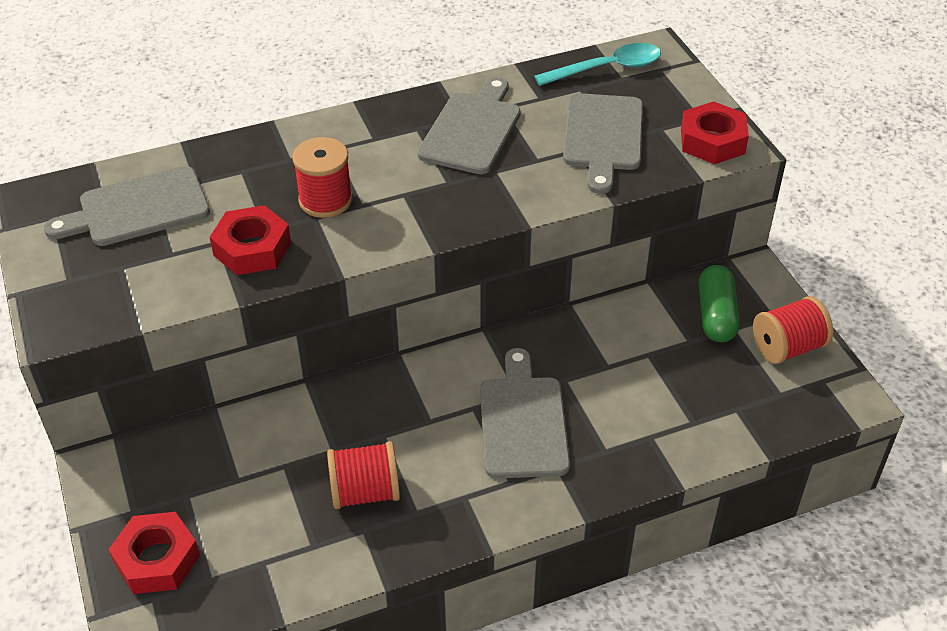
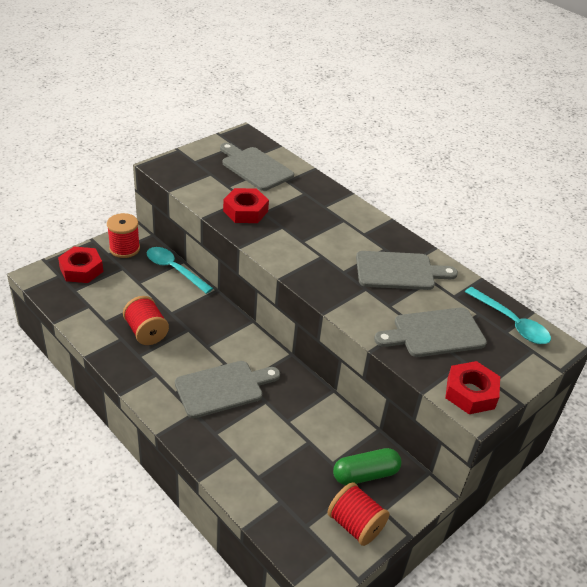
camera: 65 degrees right, 5 degrees down
red spool [292,137,353,218] -> red spool moved to [107,213,140,258]
none -> turquoise spoon [147,247,213,294]

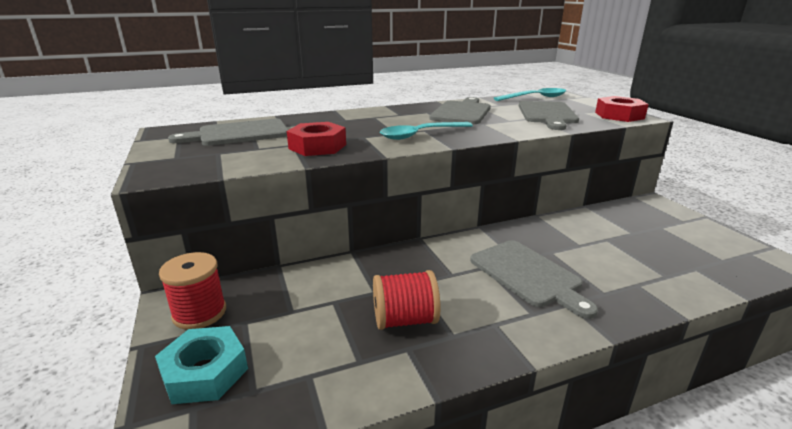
camera: 65 degrees left, 15 degrees down
red nut [58,247,103,283] -> turquoise nut [155,326,248,404]
turquoise spoon [147,247,213,294] -> turquoise spoon moved to [380,122,473,140]
grey cutting board [175,361,280,418] -> grey cutting board turned 150 degrees clockwise [470,240,598,319]
red spool [327,482,389,546] -> none
green capsule [333,448,401,485] -> none

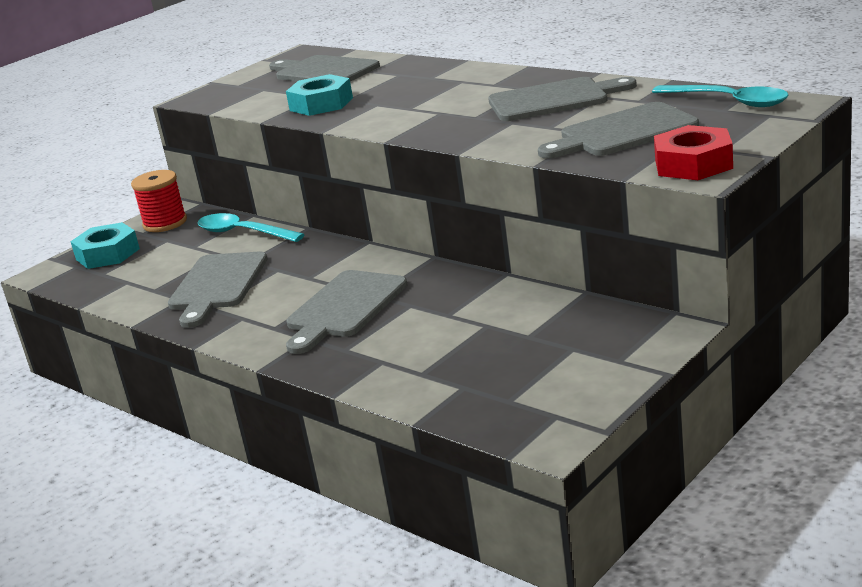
camera: 65 degrees right, 0 degrees up
red nut [287,122,346,156] -> turquoise nut [286,74,353,116]
red spool [373,270,441,330] -> grey cutting board [168,252,268,328]
turquoise spoon [380,122,473,140] -> turquoise spoon moved to [197,213,305,242]

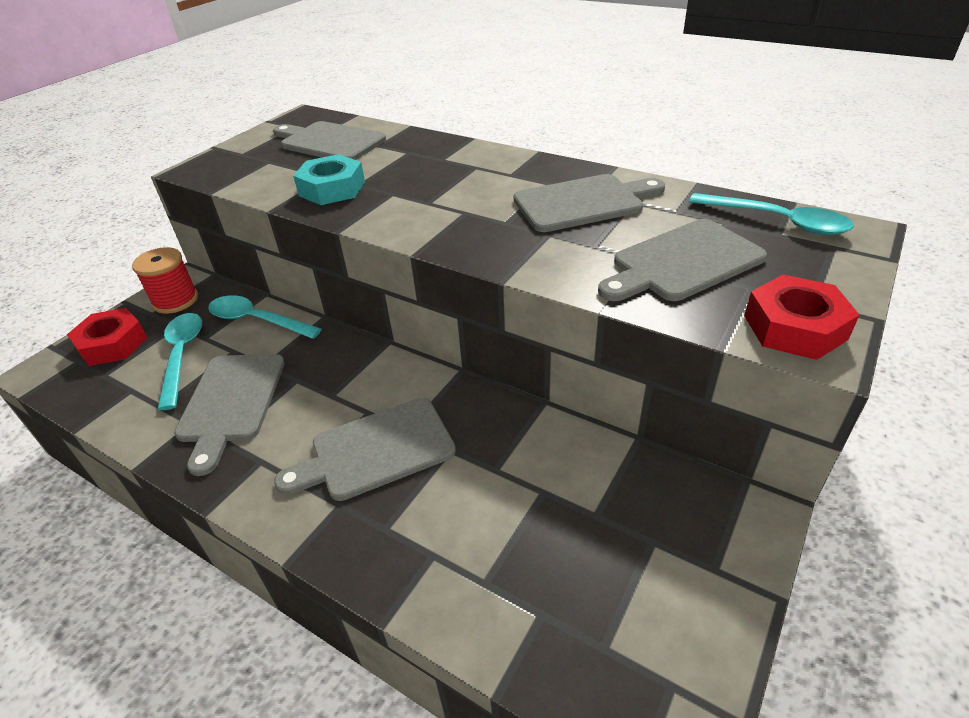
camera: 10 degrees left, 15 degrees up
turquoise nut [70,222,140,269] -> red nut [67,308,147,366]
grey cutting board [286,270,407,354] -> grey cutting board turned 45 degrees clockwise [274,398,456,501]
none -> turquoise spoon [157,313,202,410]

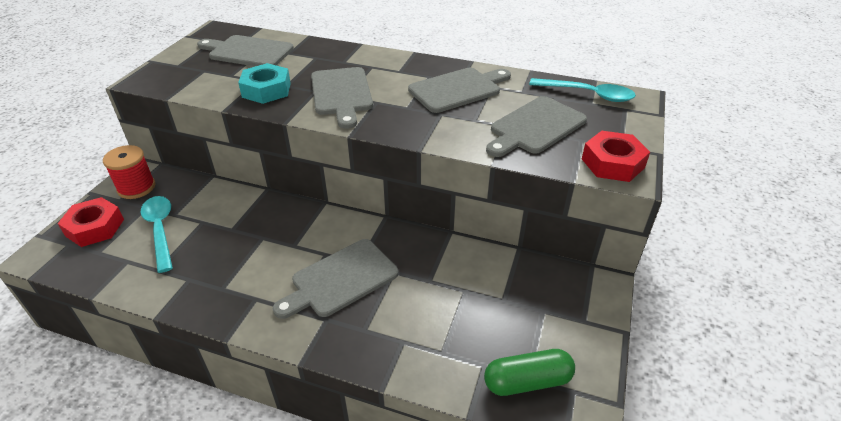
camera: 15 degrees left, 0 degrees up
grey cutting board [174,354,285,476] -> grey cutting board moved to [311,67,373,129]
turquoise spoon [208,295,322,339] -> none
none -> green capsule [484,349,575,396]

